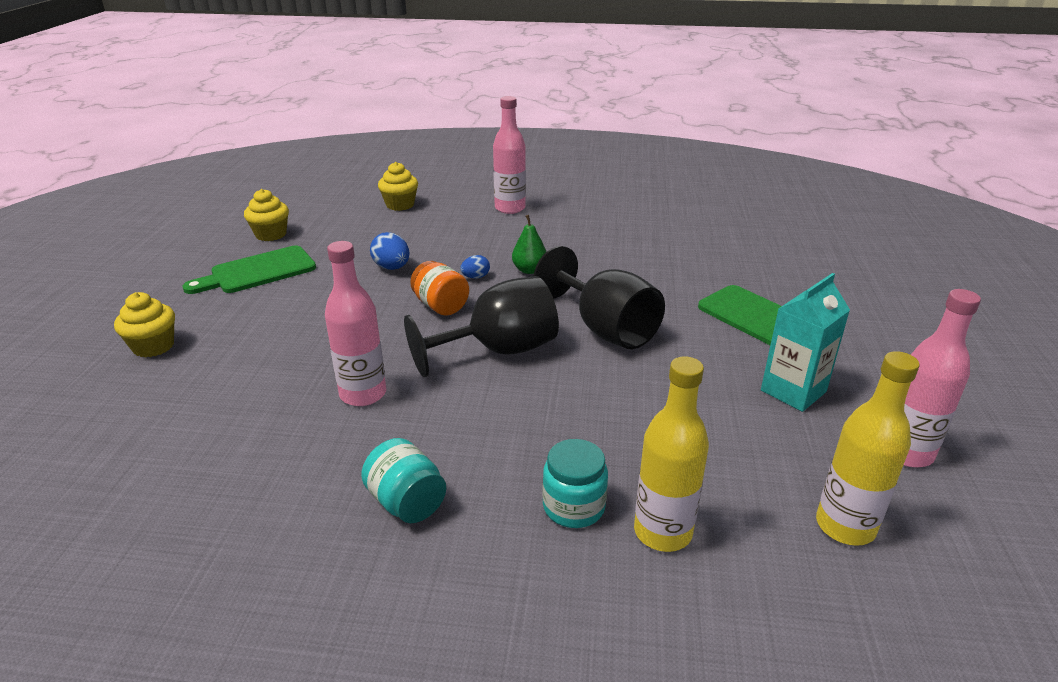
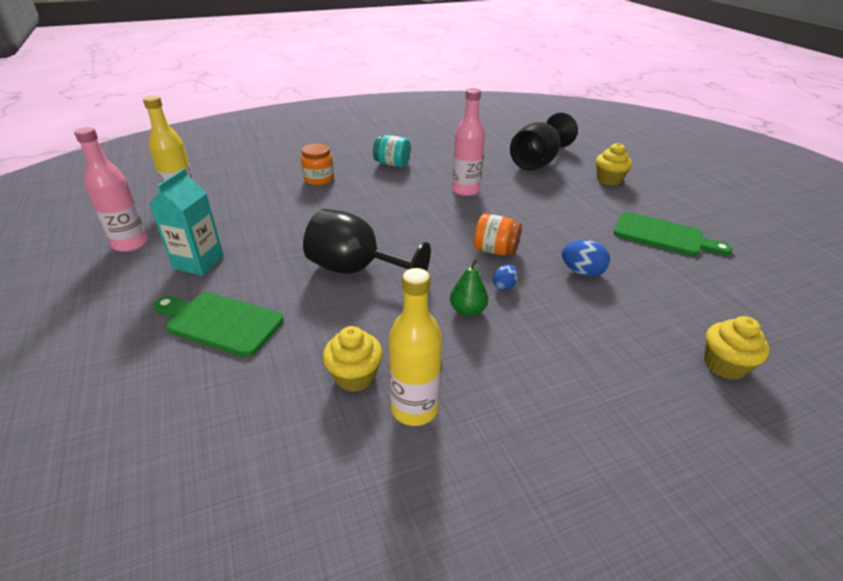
camera: 150 degrees right, 5 degrees up
green cutting board [183,246,316,294] -> green cutting board turned 90 degrees clockwise [614,212,732,256]
yellow cupcake [244,189,289,241] -> yellow cupcake moved to [323,326,383,392]
black goblet [404,276,559,377] -> black goblet moved to [510,113,578,171]
pink bottle [493,96,526,214] -> none
turquoise jar [542,439,608,528] -> orange jar [301,144,334,185]
yellow bottle [634,356,709,552] -> yellow bottle moved to [389,268,442,426]

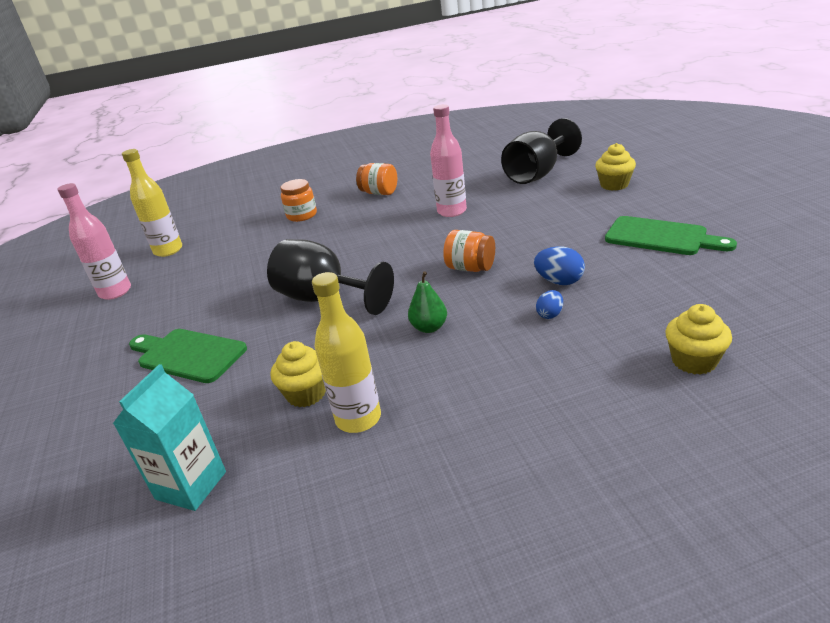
camera: 10 degrees right, 5 degrees down
turquoise carton [149,168,224,276] -> turquoise carton moved to [113,364,226,511]
turquoise jar [373,135,411,167] -> orange jar [356,163,397,195]
blue egg [493,264,518,290] -> blue egg moved to [536,290,563,319]

